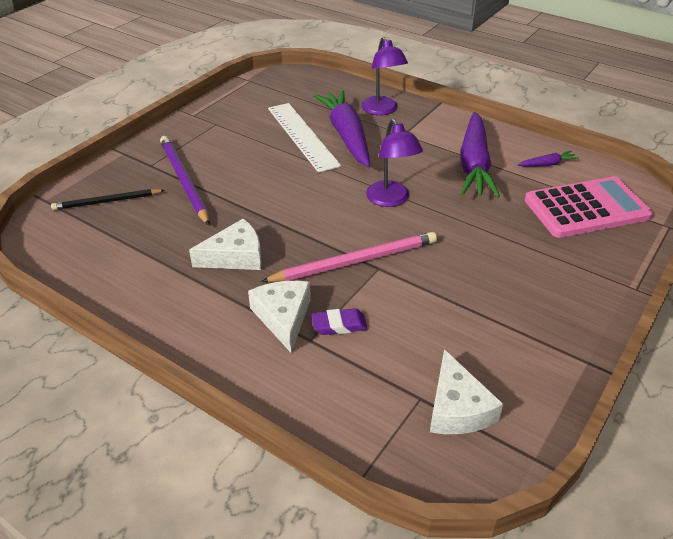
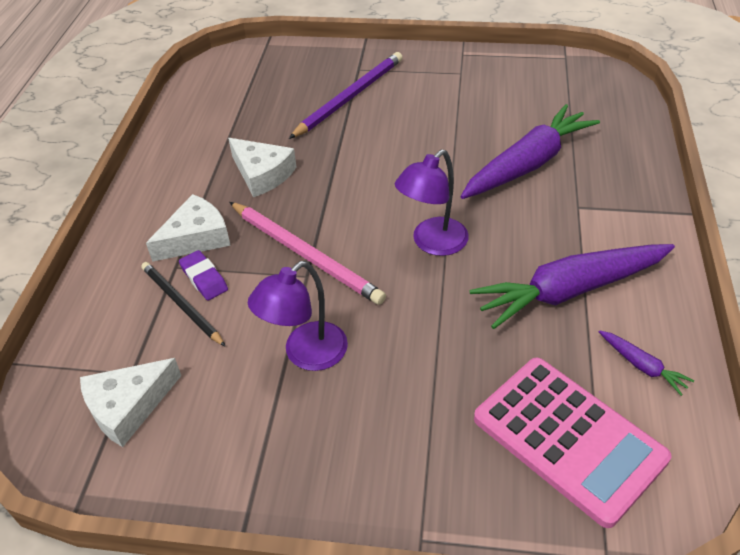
camera: 65 degrees right, 5 degrees up
black pencil [51,189,165,210] -> black pencil moved to [141,262,226,347]
white ruler [268,103,341,173] -> none
purple lamp [361,37,408,115] -> purple lamp moved to [248,261,348,371]

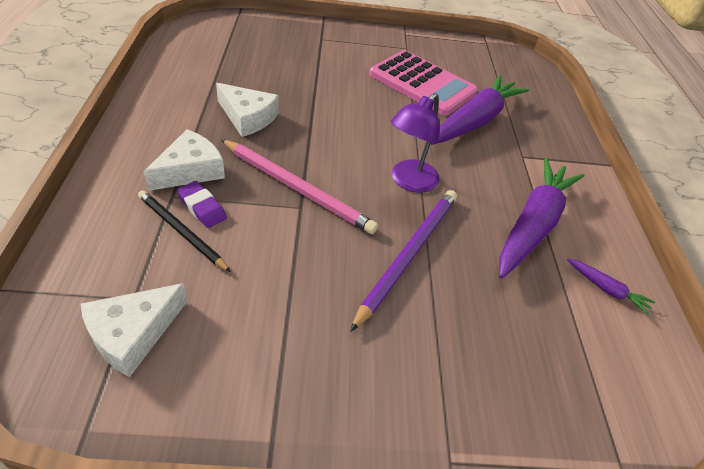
camera: 15 degrees left, 0 degrees up
purple lamp [248,261,348,371] -> none
purple pencil [289,52,403,139] -> purple pencil moved to [350,190,457,332]
purple carrot [469,244,675,329] -> purple carrot turned 150 degrees clockwise [499,158,584,279]
pink calculator [474,358,671,528] -> pink calculator moved to [369,50,478,116]

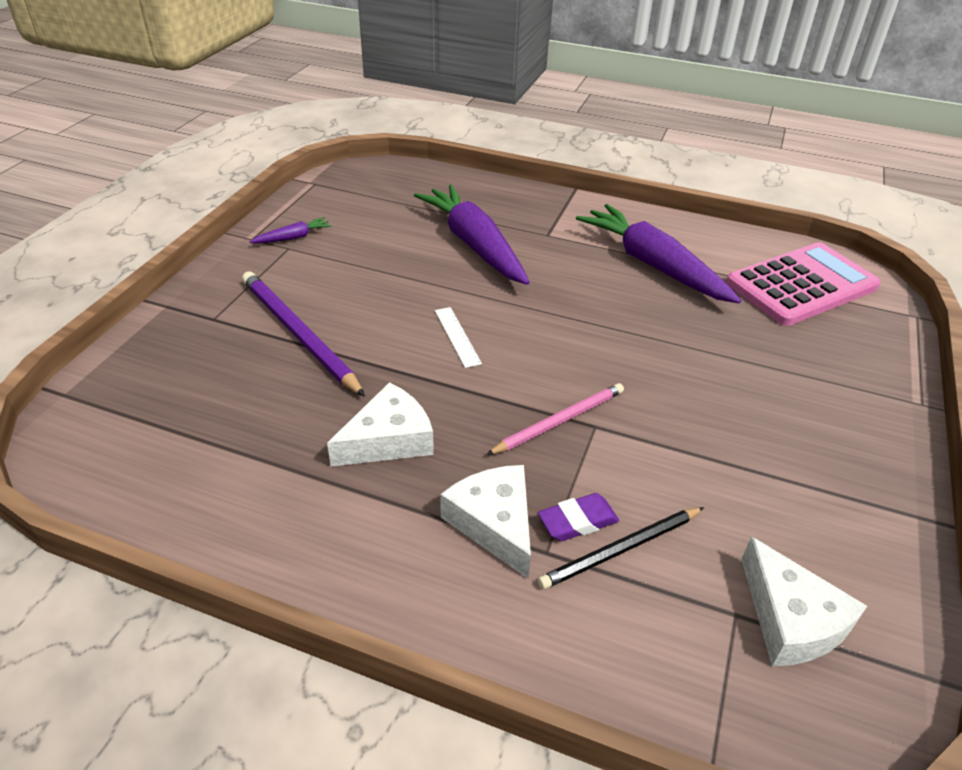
camera: 65 degrees left, 5 degrees down
pink pencil [221,139,378,234] -> pink pencil [486,383,624,455], size x0.65
purple pencil [350,190,457,332] -> purple pencil moved to [242,271,365,397]
pink calculator [369,50,478,116] -> pink calculator moved to [726,242,881,326]
purple lamp [391,93,440,193] -> none
purple carrot [567,259,655,315] -> purple carrot moved to [250,217,332,243]
none -> white ruler [435,307,482,368]

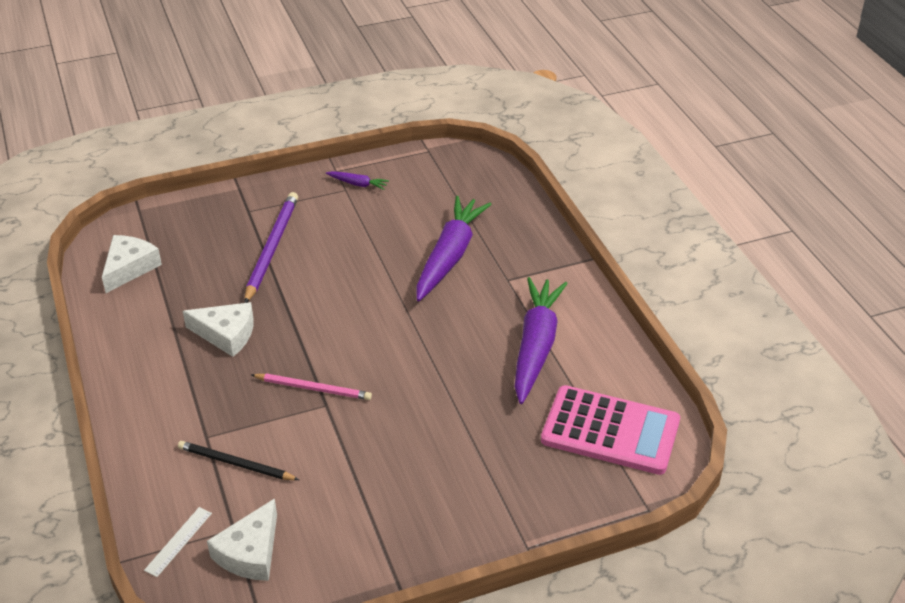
camera: 50 degrees right, 0 degrees up
white ruler [435,307,482,368] -> white ruler moved to [144,507,212,577]
white cheese [440,465,531,578] -> white cheese moved to [102,235,162,293]
purple eraser [538,493,619,541] -> none

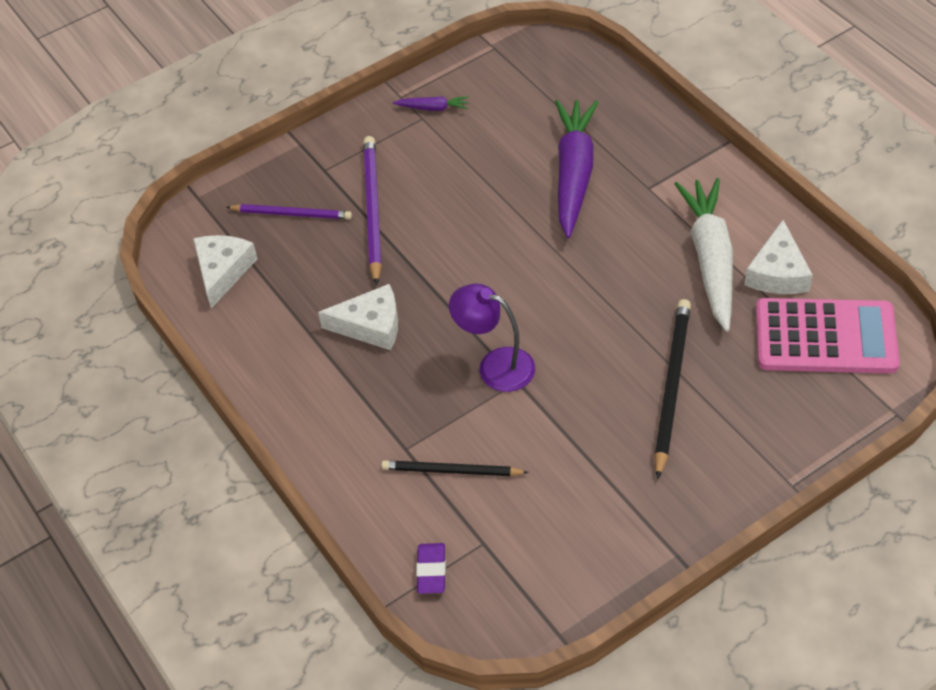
camera: 10 degrees left, 10 degrees up
white ruler [144,507,212,577] -> purple eraser [416,543,446,594]
white cheese [207,498,277,581] -> white cheese moved to [744,220,813,294]
pink pencil [251,373,372,400] -> purple lamp [449,284,535,392]
purple carrot [515,277,568,404] -> white carrot [674,178,733,332]
none -> purple pencil [226,204,352,219]
none -> black pencil [654,299,691,479]

